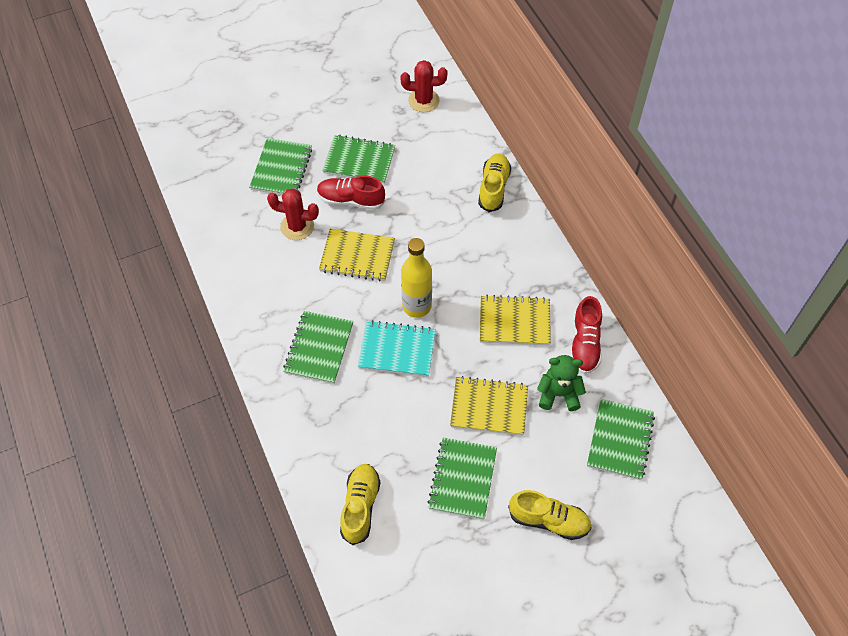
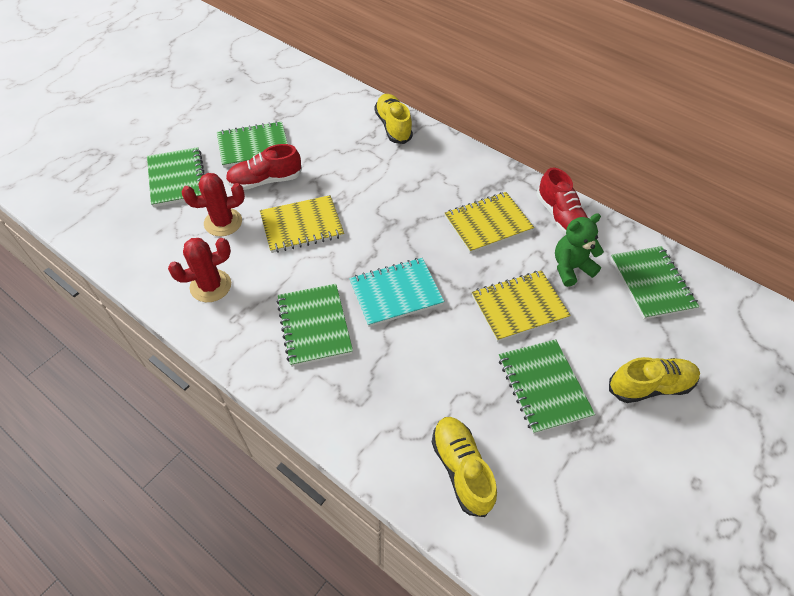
camera: 30 degrees left, 5 degrees down
red cactus [401,60,447,112] -> red cactus moved to [168,238,231,302]
yellow bottle [401,238,432,318] -> none

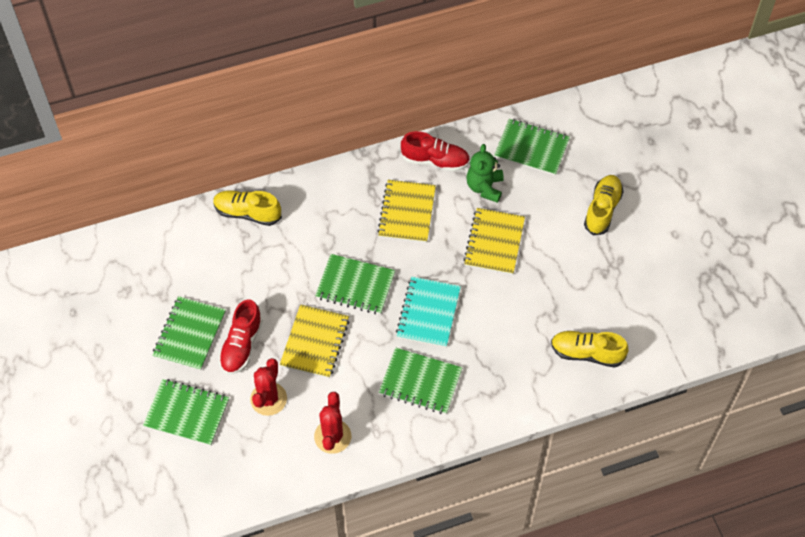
camera: 55 degrees left, 5 degrees up
green notebook [499,339,595,434] -> green notebook moved to [315,254,395,314]

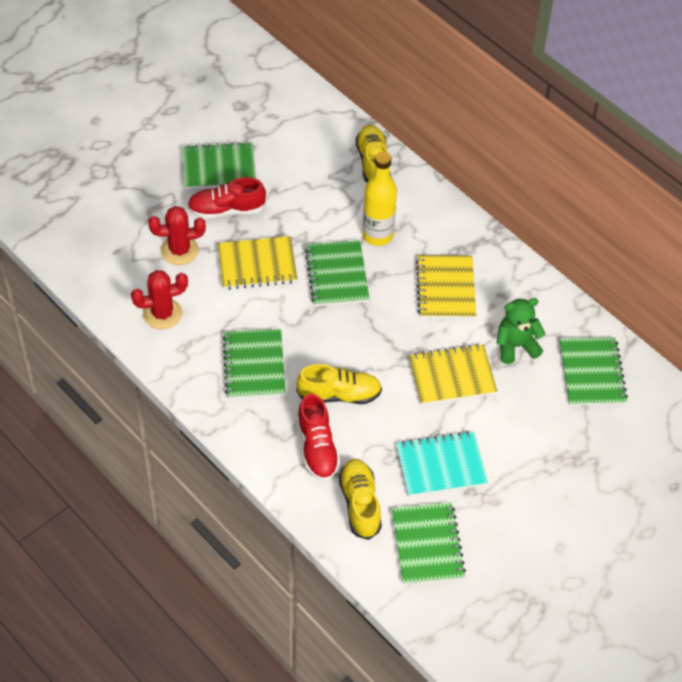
camera: 65 degrees right, 5 degrees down
green notebook [143,379,229,446] -> green notebook moved to [392,502,466,585]
yellow notebook [377,180,436,243] -> yellow notebook turned 75 degrees counterclockwise [416,255,476,319]
turquoise notebook [396,277,461,348] -> turquoise notebook moved to [396,431,488,497]
red shoe [401,131,470,172] -> red shoe moved to [297,394,340,481]
yellow shoe [584,175,624,235] -> yellow shoe moved to [296,364,382,404]
none -> yellow bottle [362,151,397,246]

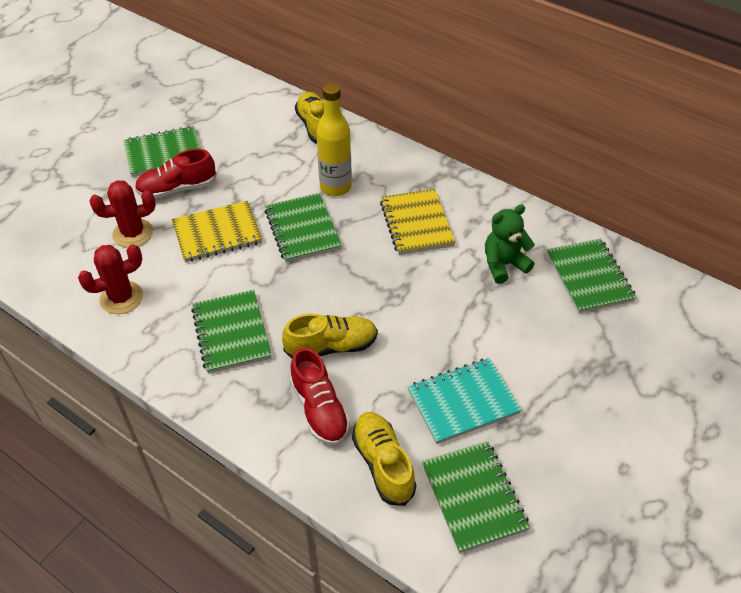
camera: 10 degrees left, 5 degrees down
yellow notebook [409,344,497,405] -> none

